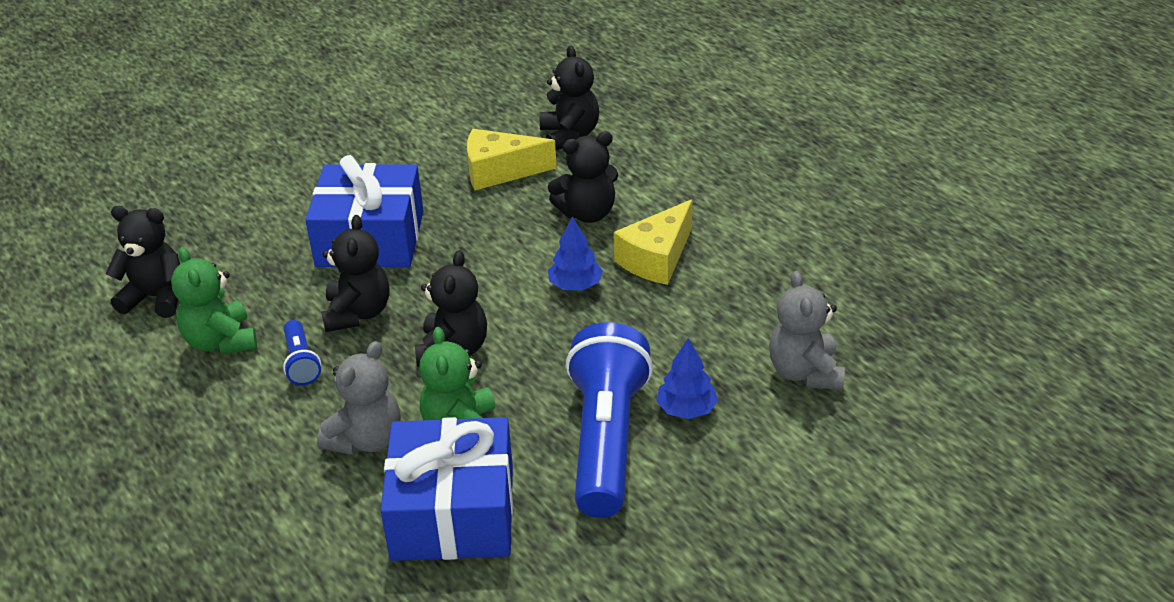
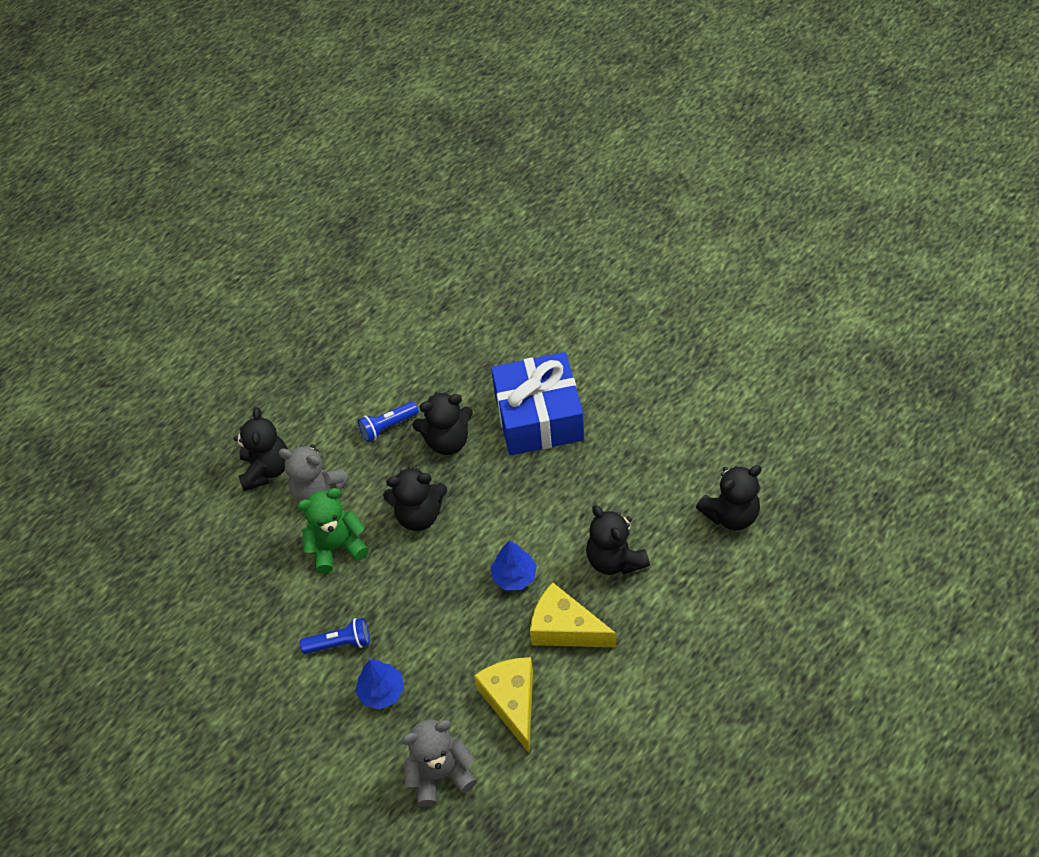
camera: 80 degrees right, 15 degrees up
black teddy bear [105,206,180,318] -> black teddy bear moved to [234,407,288,491]
green teddy bear [171,247,257,354] -> none
blue gift [380,417,513,561] -> none
yellow cheese [467,129,557,190] -> yellow cheese moved to [474,657,533,753]
blue flashlight [566,322,653,518] -> blue flashlight [300,618,370,654], size x0.45

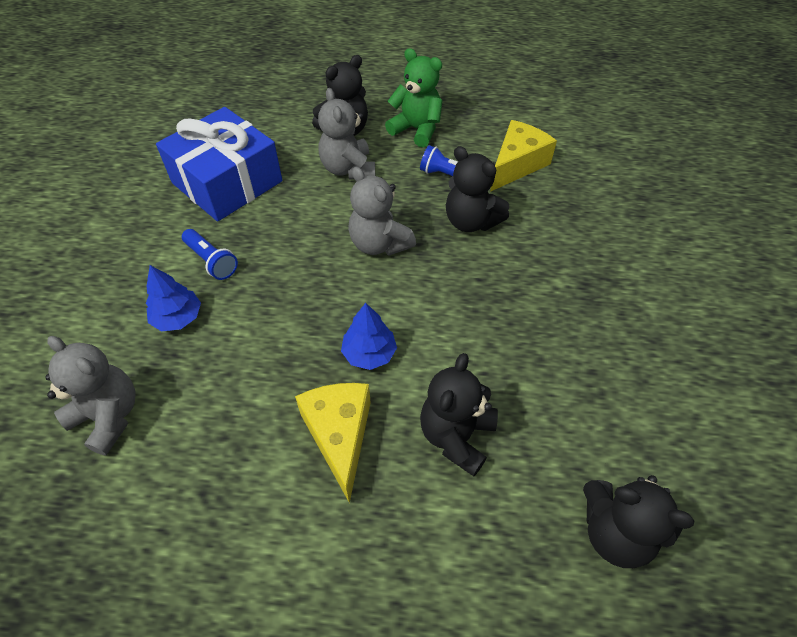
camera: 50 degrees right, 0 degrees up
green teddy bear [297,488,369,574] -> green teddy bear moved to [385,48,443,147]
black teddy bear [383,466,447,531] -> grey teddy bear [348,167,416,256]
yellow cheese [474,657,533,753] -> yellow cheese moved to [490,120,557,192]
blue gift [491,352,584,455] -> blue gift moved to [156,107,282,221]

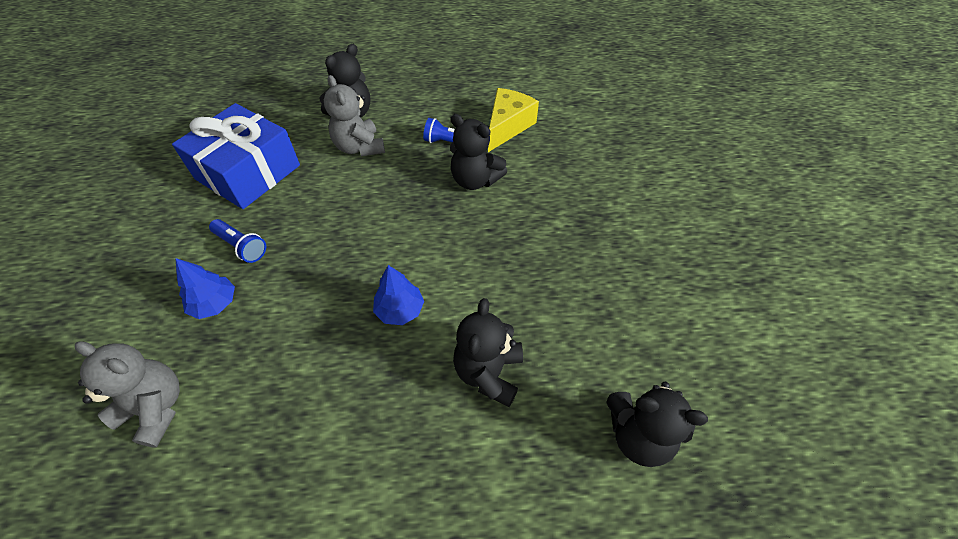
camera: 10 degrees left, 0 degrees up
yellow cheese [295,383,371,503] -> none
grey teddy bear [348,167,416,256] -> none
green teddy bear [385,48,443,147] -> none

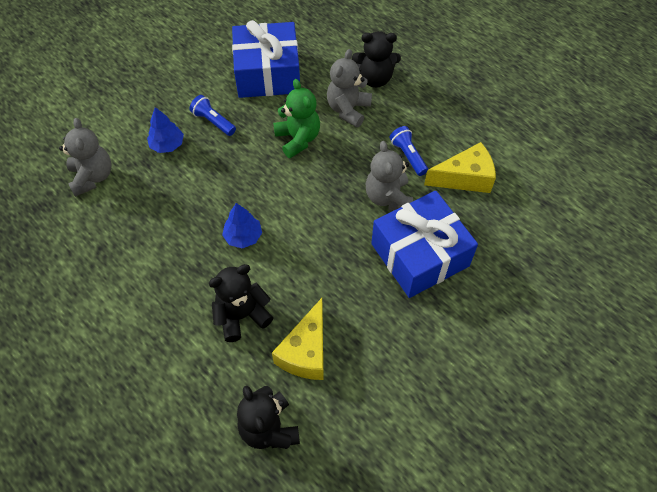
camera: 50 degrees right, 5 degrees up
blue flashlight [209,219,266,263] -> blue flashlight turned 135 degrees clockwise [189,95,236,136]
black teddy bear [450,114,507,190] -> grey teddy bear [365,141,413,210]
none -> yellow cheese [272,298,324,380]
none -> green teddy bear [273,79,320,158]
none -> blue gift [371,191,478,298]

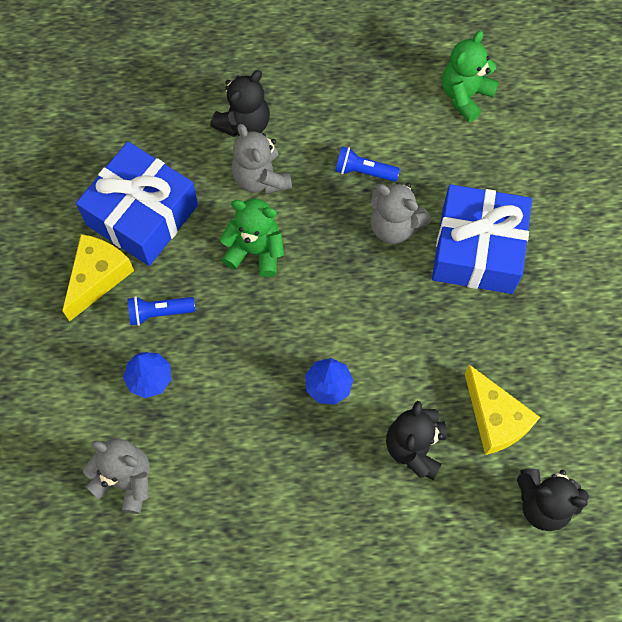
camera: 50 degrees left, 10 degrees up
yellow cheese [424,142,496,193] -> yellow cheese moved to [62,234,134,322]
none -> green teddy bear [442,31,499,122]

